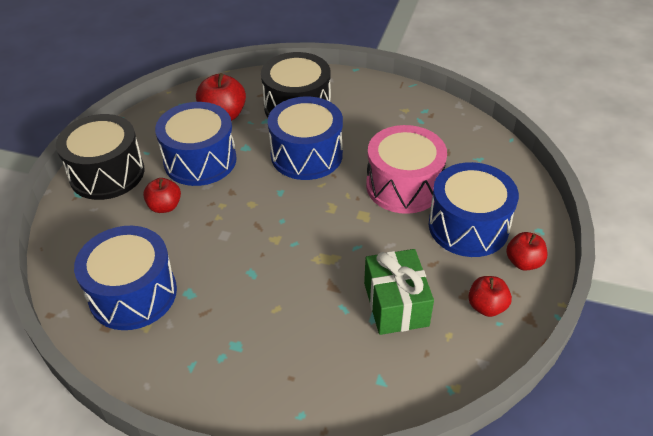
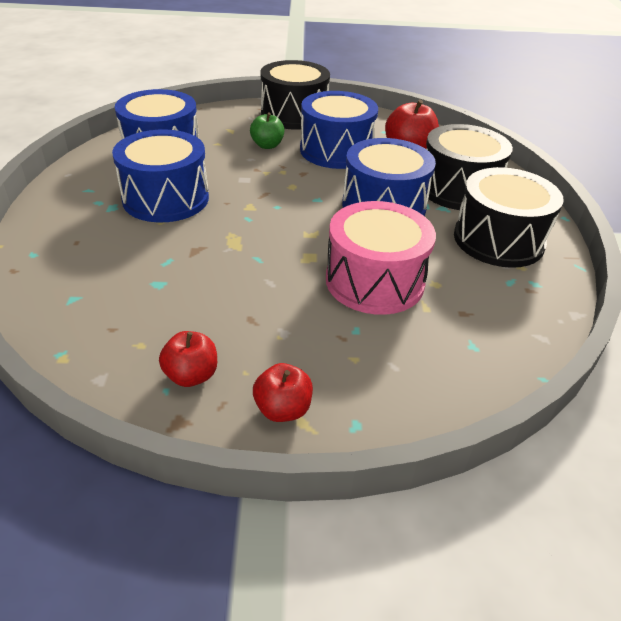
camera: 70 degrees right, 5 degrees down
red apple [143,178,181,213] -> green apple [250,113,285,149]
green gift [364,249,434,335] -> none
blue drum [429,162,519,257] -> blue drum moved to [112,130,209,223]
none -> black drum [454,167,564,268]

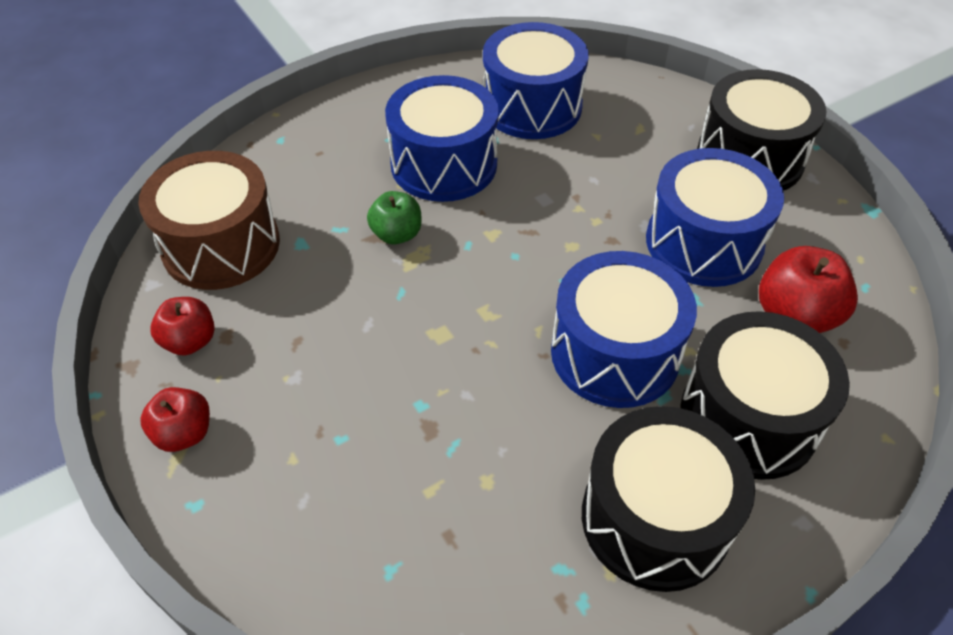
camera: 60 degrees right, 10 degrees up
green apple [250,113,285,149] -> green apple moved to [367,191,421,245]
pink drum [326,201,436,315] -> none
none -> brown drum [138,151,280,290]

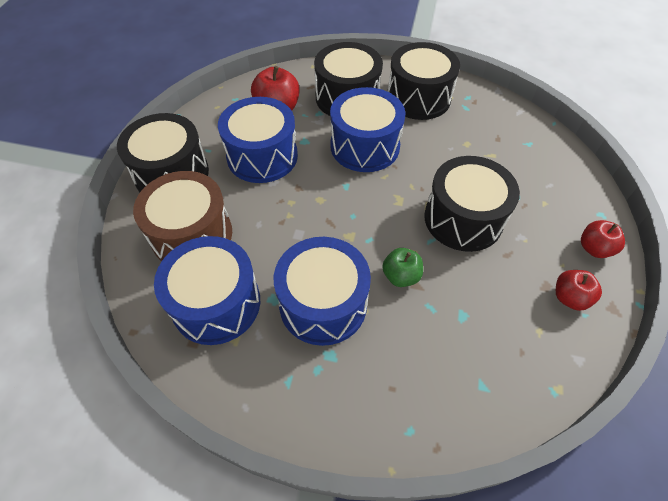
camera: 135 degrees left, 5 degrees up
brown drum [138,151,280,290] -> brown drum moved to [133,171,232,262]
none -> black drum [424,156,520,252]

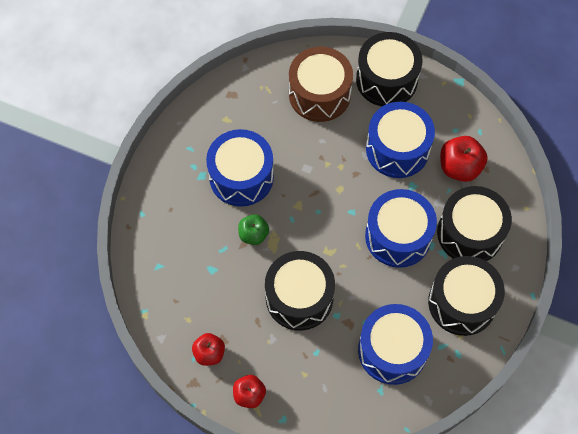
camera: 100 degrees right, 10 degrees up
blue drum [154,236,260,345] -> blue drum moved to [358,304,433,385]

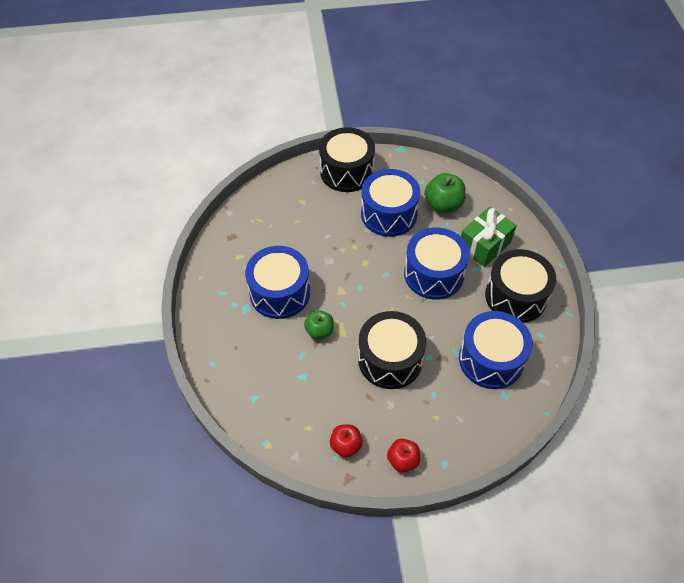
camera: 30 degrees left, 10 degrees down
brown drum [289,47,353,122] -> none
black drum [437,186,512,261] -> green gift [461,207,517,267]
red apple [440,136,488,182] -> green apple [425,173,466,213]

